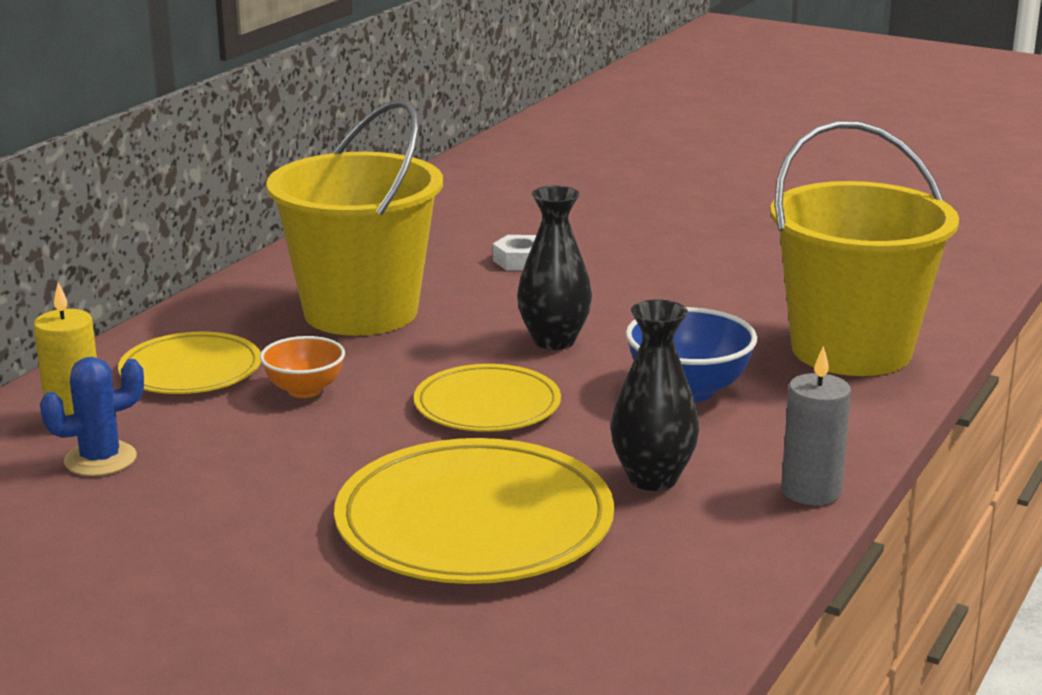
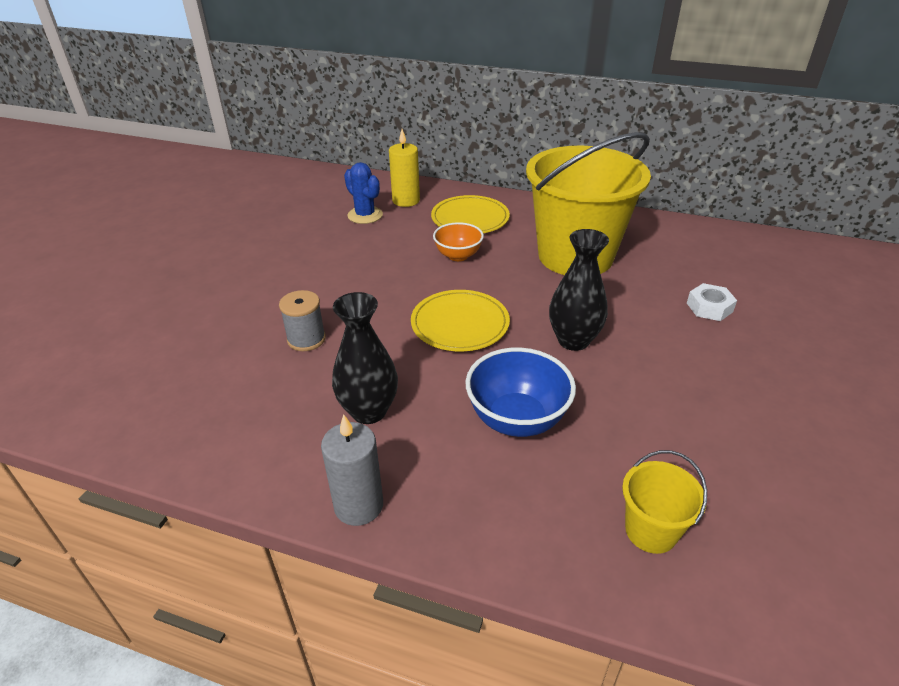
camera: 80 degrees right, 15 degrees up
yellow plate [334,438,614,584] -> grey spool [279,290,326,351]
yellow bucket [770,121,959,376] -> yellow bucket [622,450,707,554], size x0.42

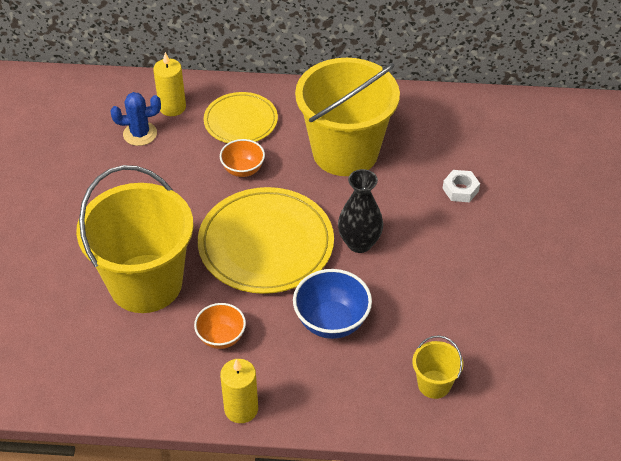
camera: 15 degrees left, 10 degrees up
grey spool [279,290,326,351] -> yellow bucket [76,165,193,313]
grey candle [321,414,383,526] -> yellow candle [220,359,258,423]
black vase [332,292,398,424] -> orange bowl [194,303,246,349]
blue cactus [344,162,383,224] -> blue cactus turned 45 degrees counterclockwise [110,92,161,146]
yellow plate [411,290,510,351] -> yellow plate [198,187,334,294], size x1.66

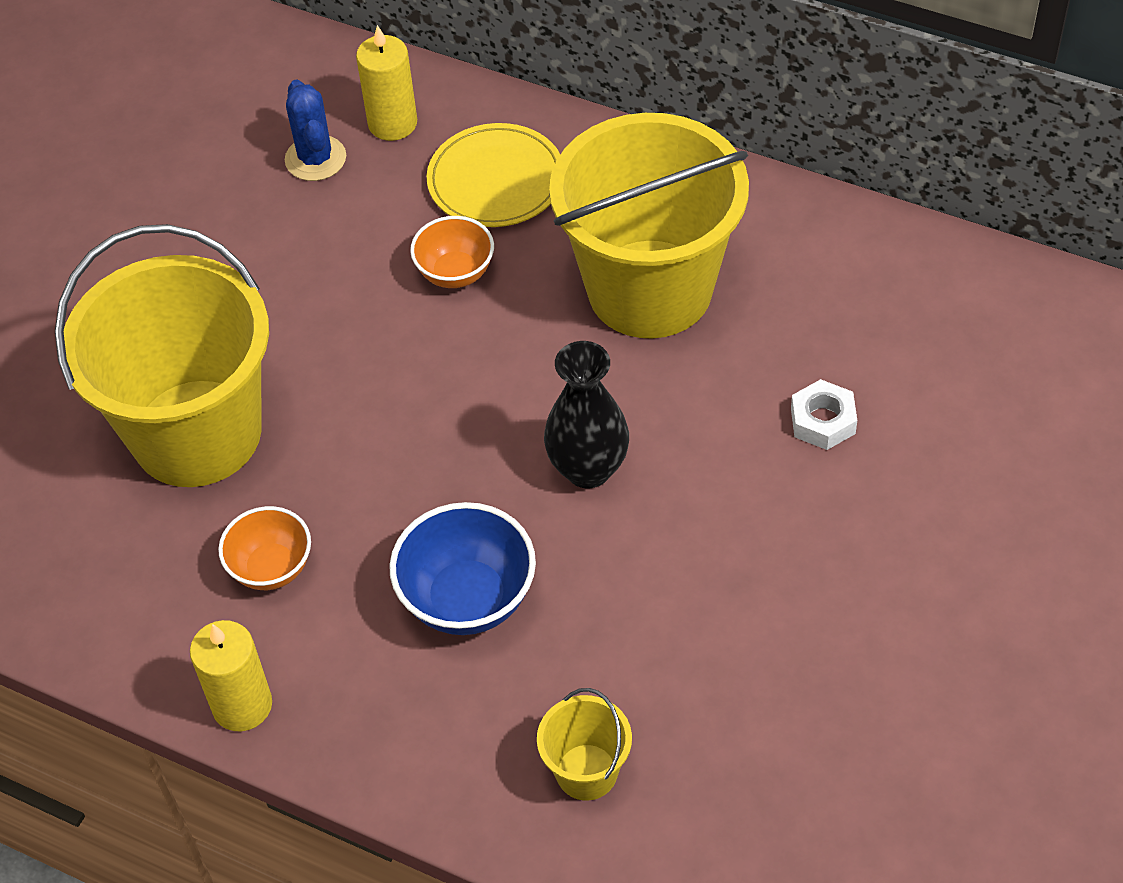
camera: 25 degrees right, 5 degrees up
blue cactus [110,92,161,146] -> blue cactus turned 60 degrees clockwise [285,80,346,181]
yellow plate [198,187,334,294] -> none

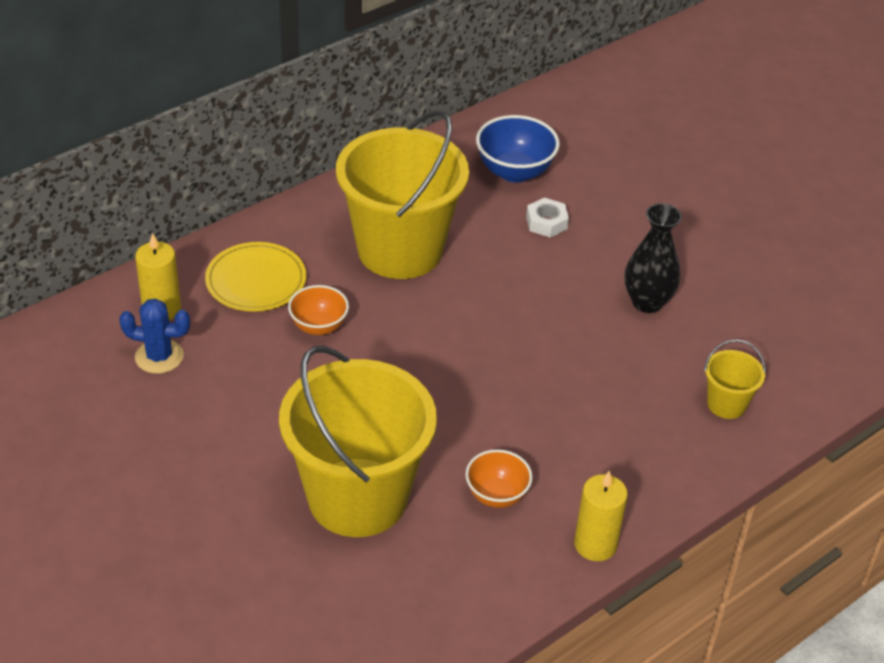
camera: 70 degrees left, 10 degrees down
blue bowl [389,502,536,635] -> blue bowl moved to [476,115,560,183]
black vase [544,341,629,488] -> black vase moved to [625,203,682,313]

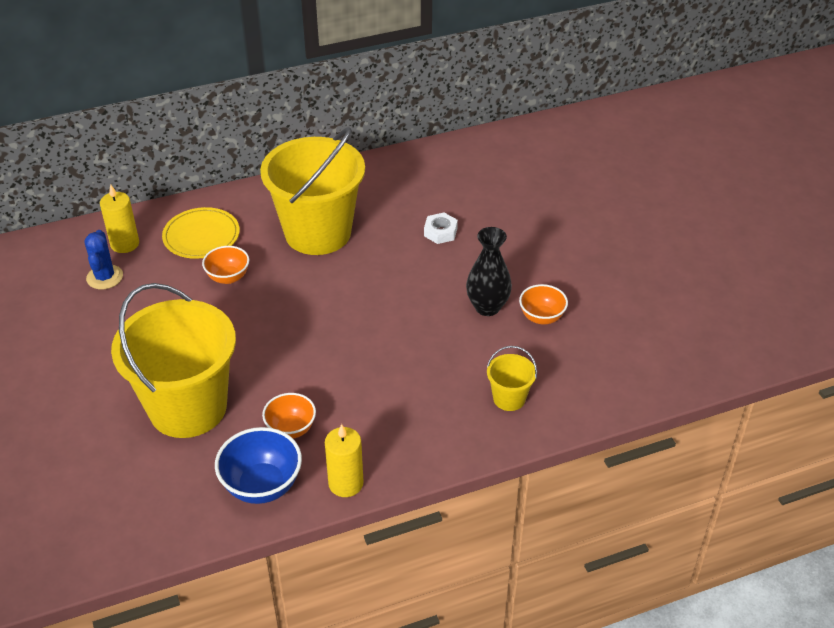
camera: 20 degrees right, 0 degrees up
blue cactus [119,298,190,374] -> blue cactus turned 60 degrees clockwise [84,230,123,289]
blue bowl [476,115,560,183] -> blue bowl moved to [215,427,302,504]
none -> orange bowl [519,284,568,324]

